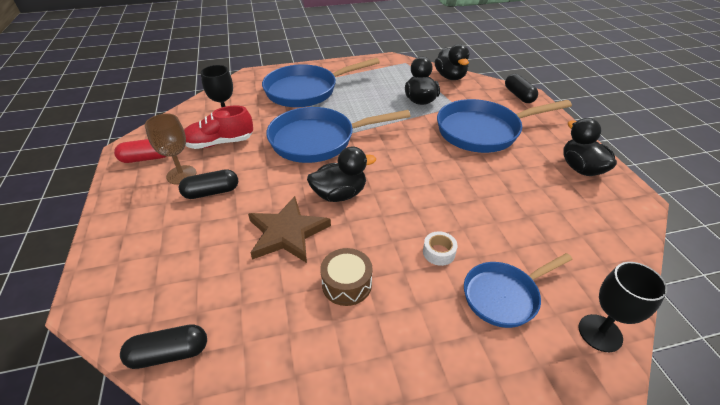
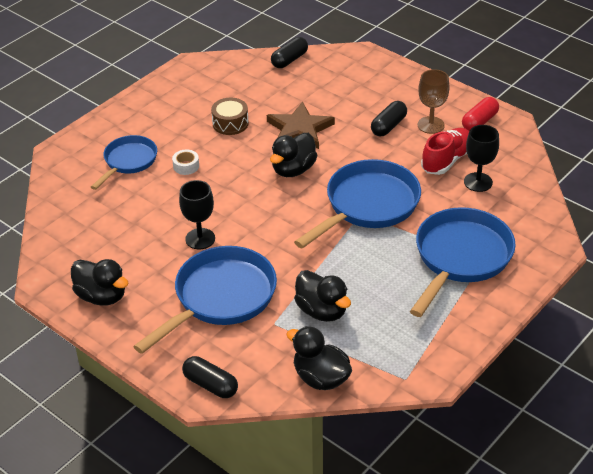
camera: 145 degrees right, 0 degrees up
black goblet [578,262,667,352] -> black goblet moved to [179,180,215,250]

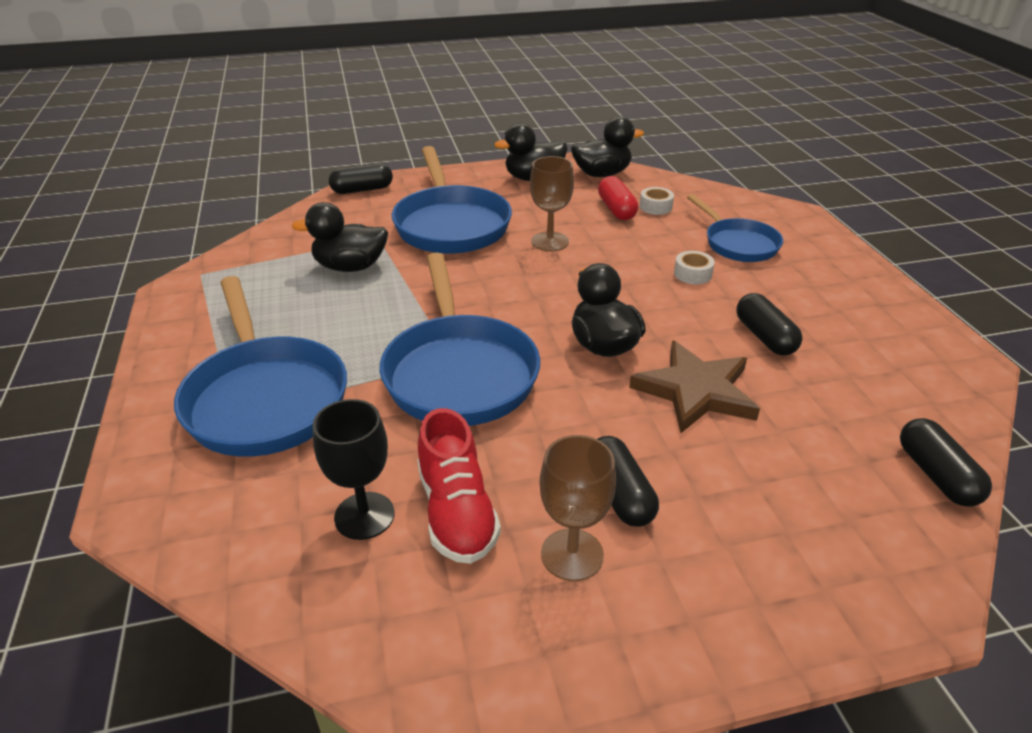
camera: 125 degrees right, 5 degrees down
black goblet [179,180,215,250] -> brown goblet [530,156,574,251]
brown drum [211,98,249,135] -> black capsule [736,293,803,356]
black duck [286,326,352,390] -> black duck moved to [571,116,644,177]
red capsule [462,97,499,131] -> red capsule moved to [598,176,638,220]
none -> white tape [639,187,674,215]

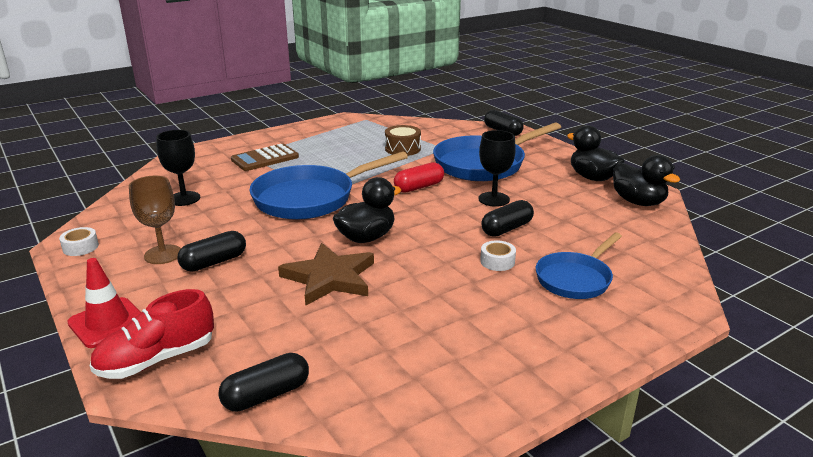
camera: 70 degrees right, 10 degrees down
blue pan [174,276,347,457] -> brown calculator [231,144,299,171]
black duck [292,202,388,272] -> brown drum [385,125,421,156]
red shoe [418,408,501,564] -> red shoe moved to [89,289,214,379]
brown goblet [530,156,574,251] -> black goblet [478,130,516,207]
red capsule [598,176,638,220] -> red capsule moved to [394,162,444,193]
white tape [639,187,674,215] -> white tape moved to [59,227,99,256]
black capsule [736,293,803,356] -> black capsule moved to [482,200,534,237]
none -> red traffic cone [67,258,141,348]

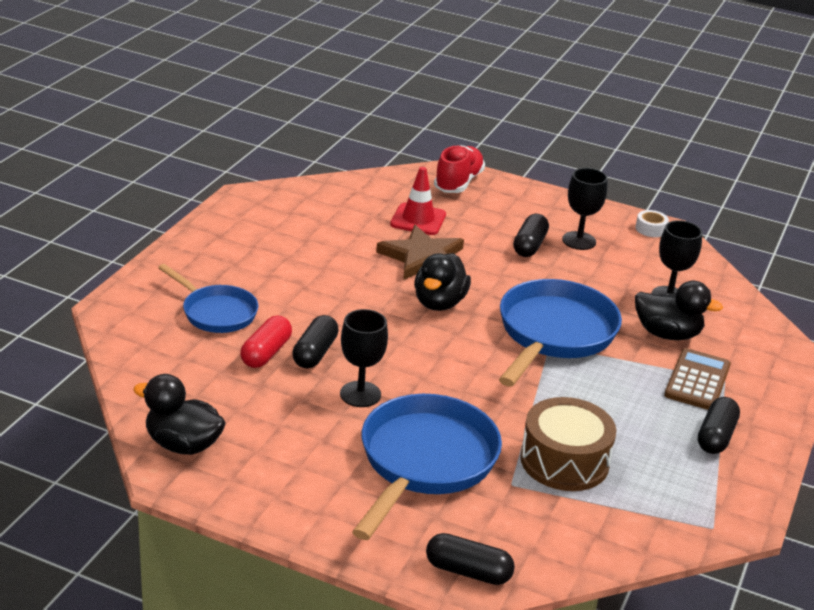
camera: 145 degrees right, 5 degrees up
red traffic cone [67,258,141,348] -> red traffic cone moved to [390,167,446,235]
brown goblet [129,176,181,264] -> black goblet [562,168,608,250]
black capsule [218,353,309,412] -> black capsule moved to [698,397,740,454]
brown drum [385,125,421,156] -> brown drum [520,397,616,491], size x1.53
red capsule [394,162,444,193] -> red capsule moved to [240,316,292,368]
white tape [480,240,516,271] -> none
blue pan [536,233,622,299] -> blue pan turned 120 degrees clockwise [158,264,258,333]
black duck [567,125,625,181] -> black duck moved to [635,281,723,340]

